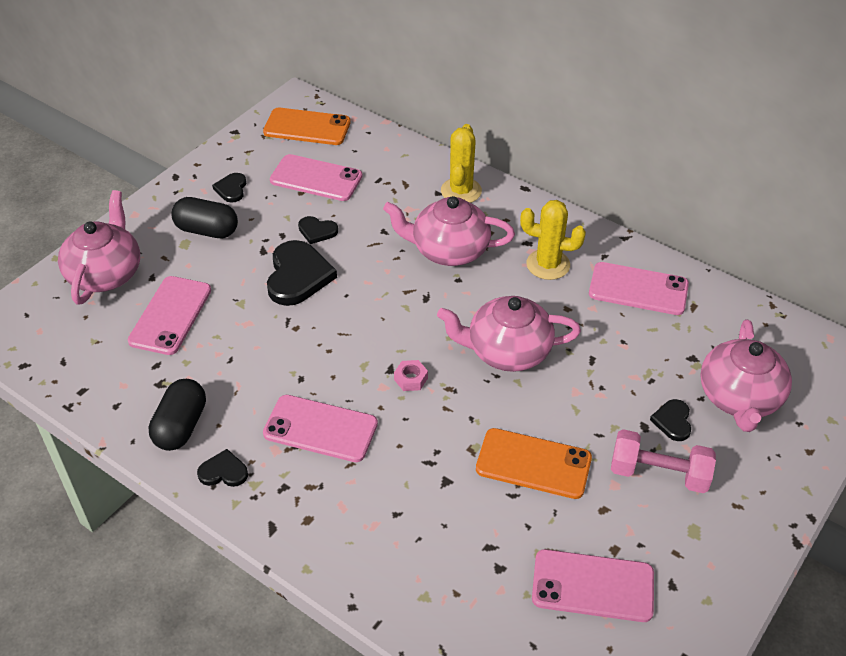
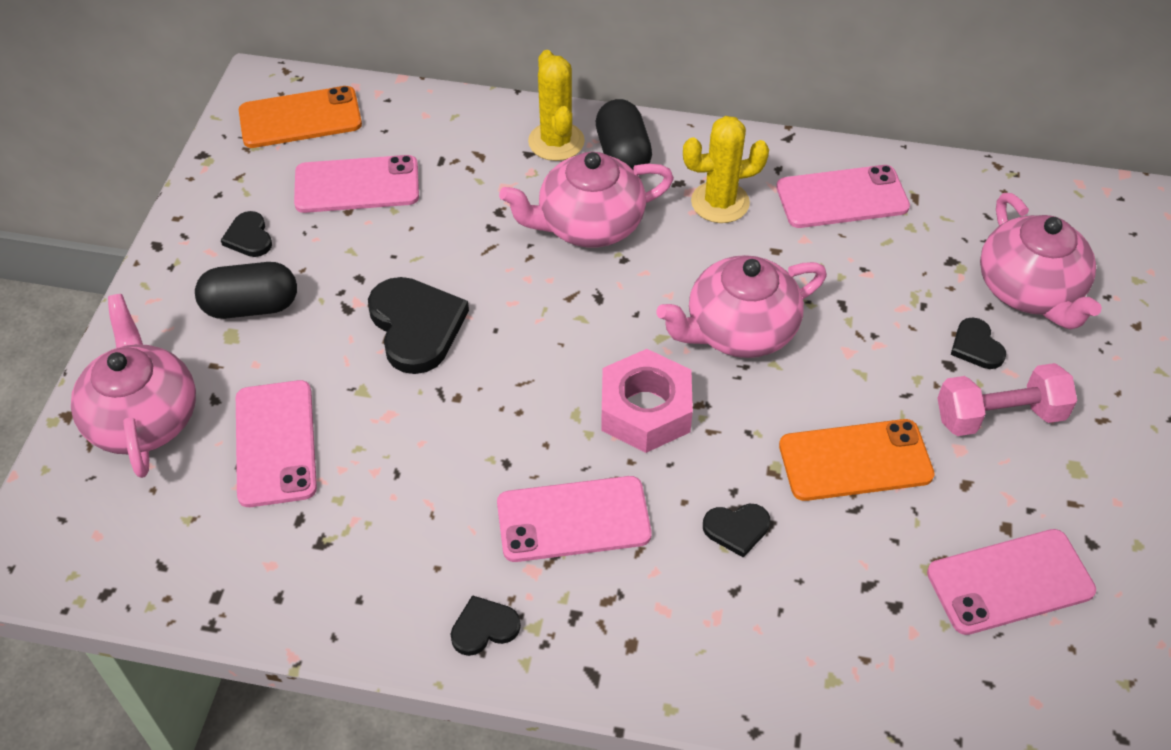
camera: 25 degrees left, 5 degrees up
black capsule [148,379,206,451] -> black capsule moved to [596,99,652,170]
black heart [298,216,338,244] -> black heart moved to [703,504,770,558]
pink nut [394,360,428,391] -> pink nut [601,349,693,453], size x2.20

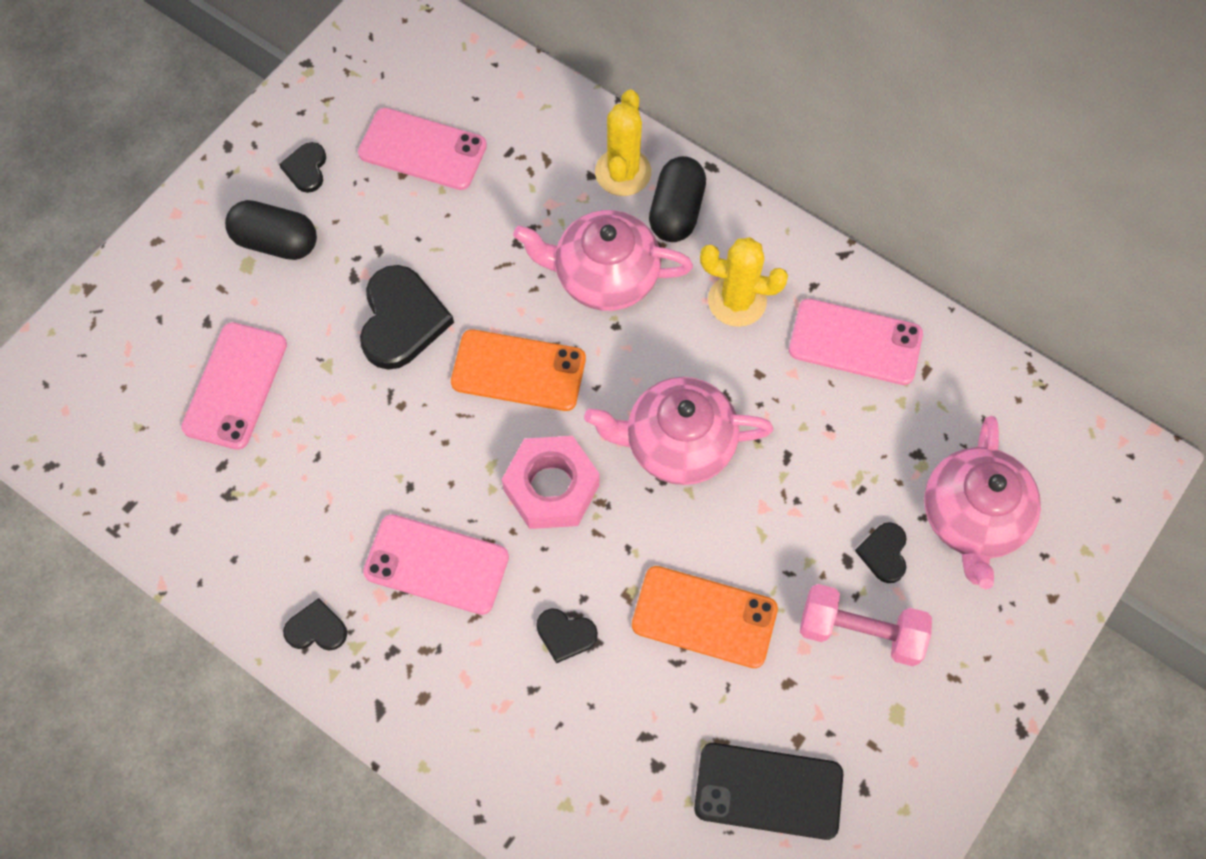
camera: 25 degrees right, 15 degrees up
pink teapot [71,294,196,478] -> none
orange phone [239,86,362,148] -> orange phone moved to [451,329,586,411]
pink phone [927,529,1096,635] -> black phone [694,743,843,840]

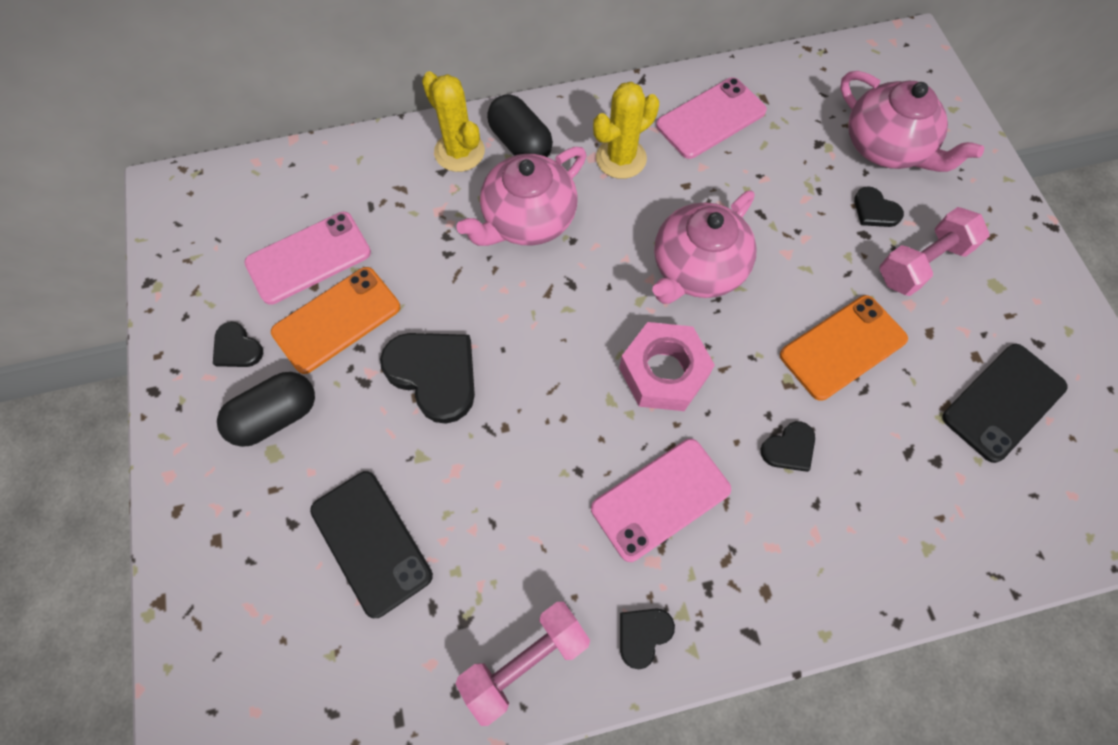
camera: 50 degrees left, 0 degrees up
pink phone [181,322,287,450] -> black phone [310,471,433,618]
orange phone [451,329,586,411] -> orange phone moved to [271,267,400,374]
none -> pink dumbbell [456,602,590,726]

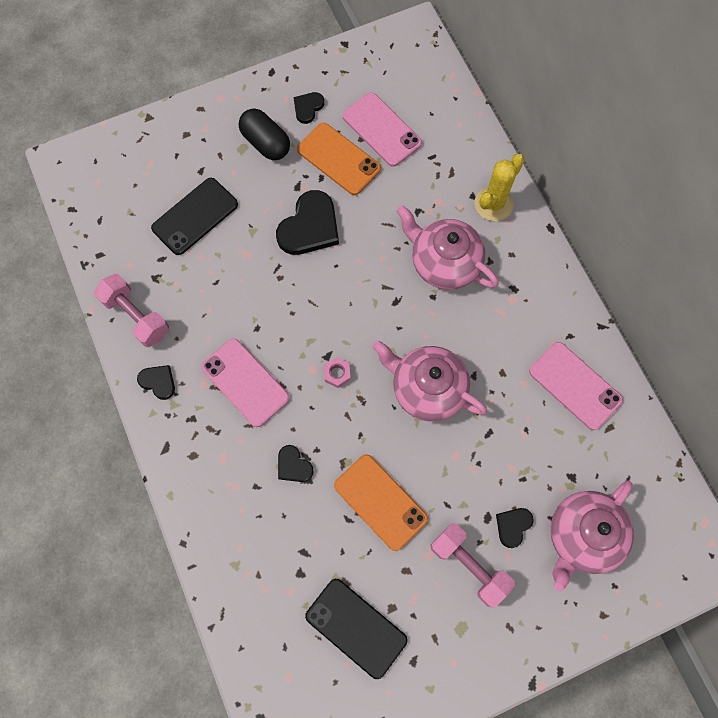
camera: 80 degrees right, 5 degrees up
black capsule [487,94,553,157] -> none
yellow cactus [593,82,659,179] -> none
pink nut [619,322,715,411] -> pink nut [324,357,350,388], size x0.46

